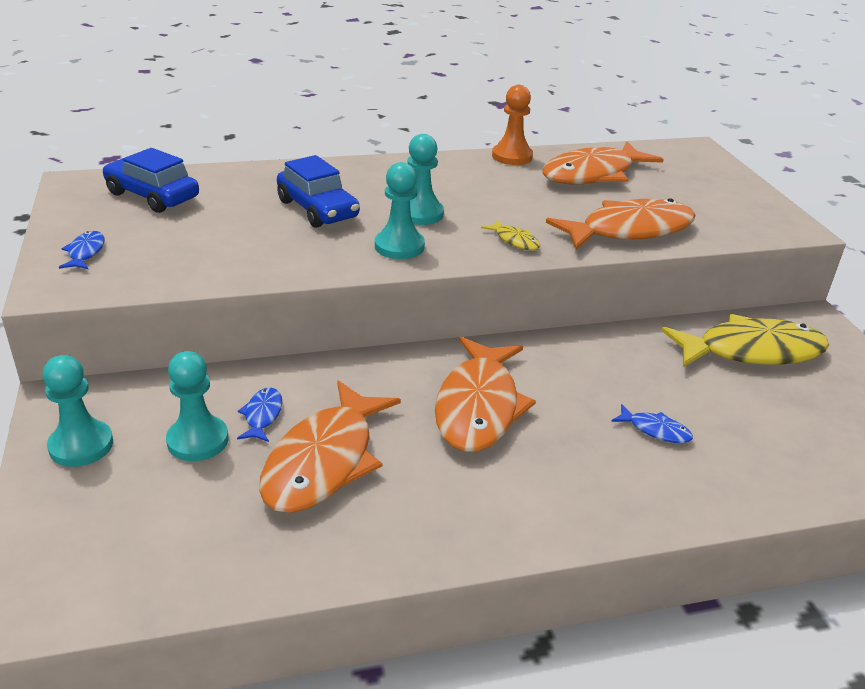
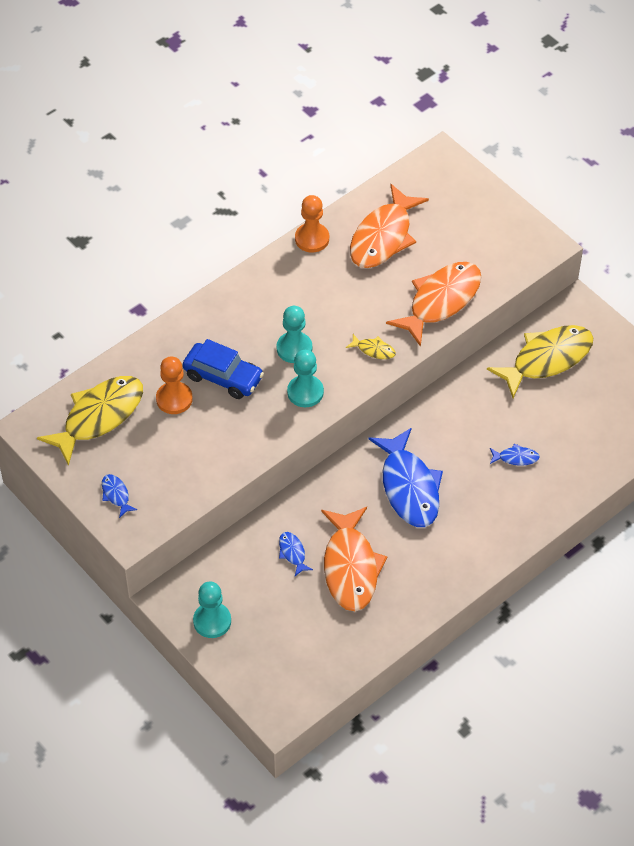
camera: 25 degrees left, 20 degrees up
blue car [102,148,199,213] -> yellow fish [37,376,143,466]
turquoise pawn [166,351,228,461] -> none
orange fish [435,337,536,452] -> blue fish [369,428,443,527]
none -> orange pawn [156,356,193,414]

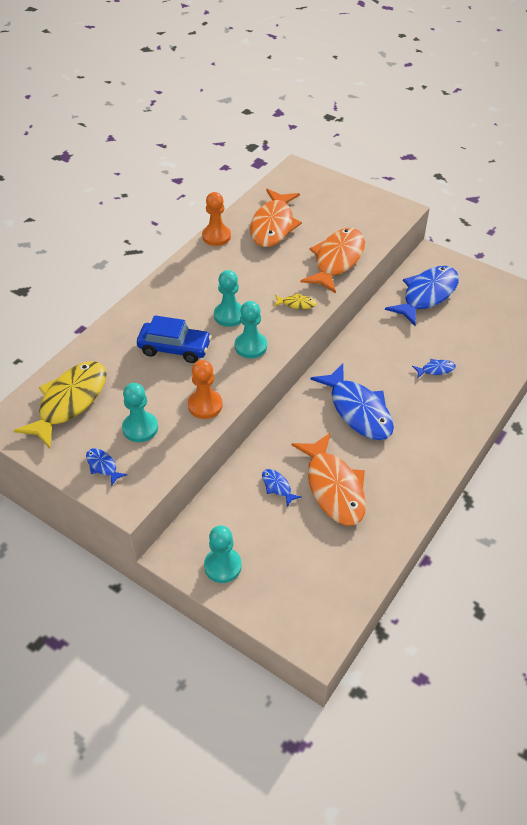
camera: 15 degrees left, 5 degrees down
orange pawn [156,356,193,414] -> orange pawn moved to [188,360,223,419]
yellow fish [487,325,593,398] -> blue fish [385,266,459,326]
none -> turquoise pawn [122,383,158,442]

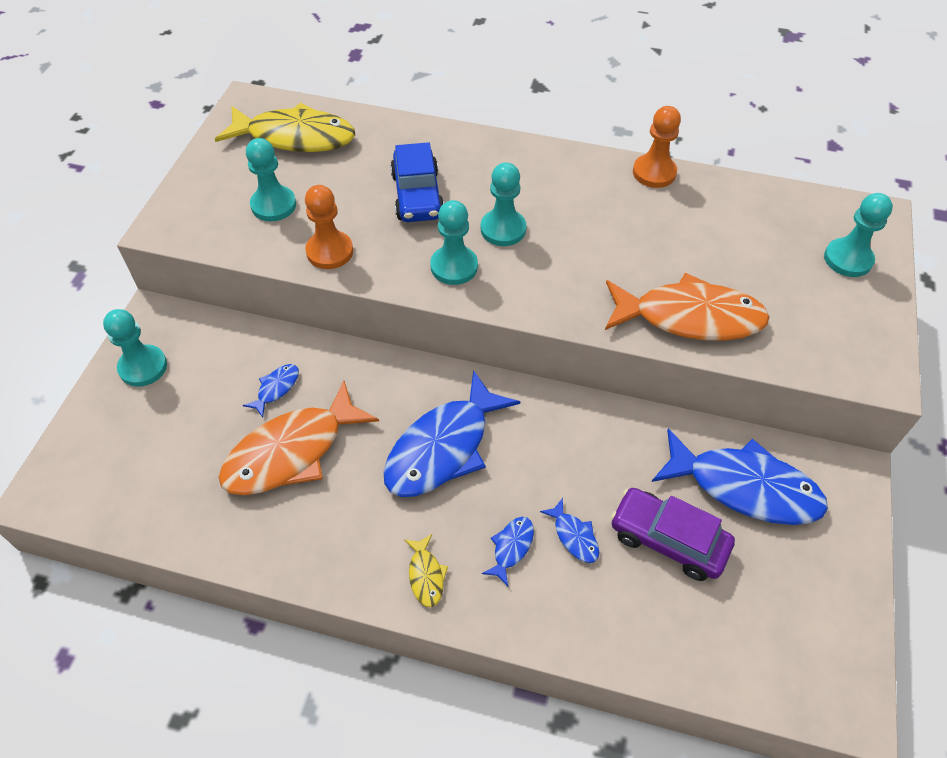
camera: 70 degrees right, 5 degrees up
blue fish [86,448,127,486] -> blue fish moved to [482,517,534,586]
orange fish [250,189,302,247] -> none
yellow fish [273,293,317,309] -> yellow fish moved to [404,534,448,607]
none -> purple car [610,488,735,581]
none -> turquoise pawn [824,193,893,277]

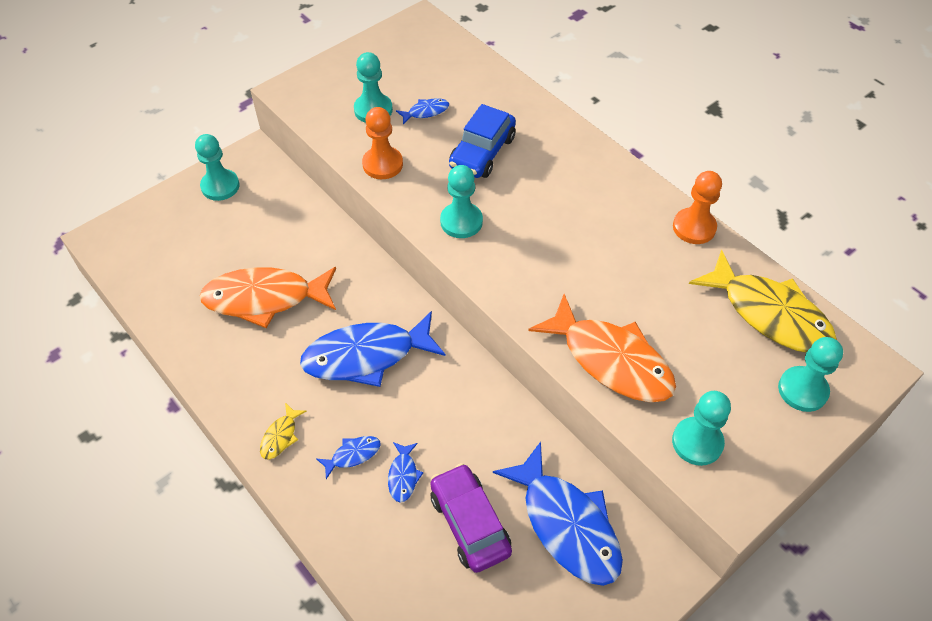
camera: 35 degrees right, 0 degrees up
yellow fish [215,103,355,152] -> yellow fish moved to [689,250,837,353]
blue fish [243,364,299,418] -> blue fish moved to [396,98,449,124]
turquoise pawn [481,162,526,246] -> turquoise pawn moved to [672,391,731,466]

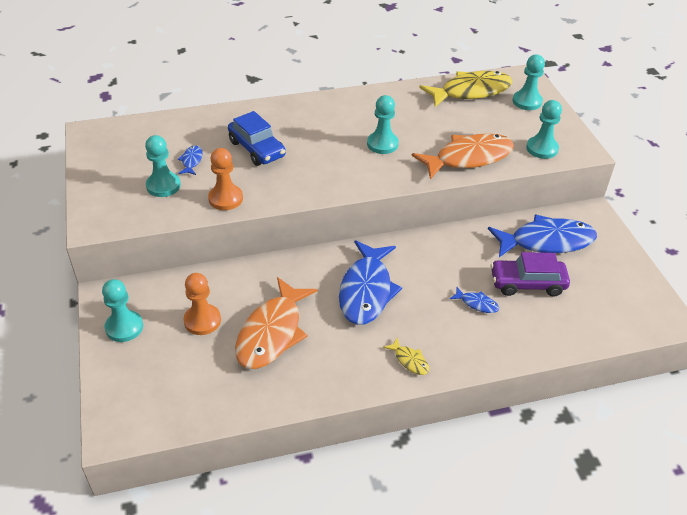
camera: 65 degrees left, 10 degrees down
blue fish [317,436,381,479] -> none
turquoise pawn [440,165,483,238] -> turquoise pawn moved to [367,95,399,154]
orange pawn [673,171,722,244] -> orange pawn moved to [184,273,221,335]

